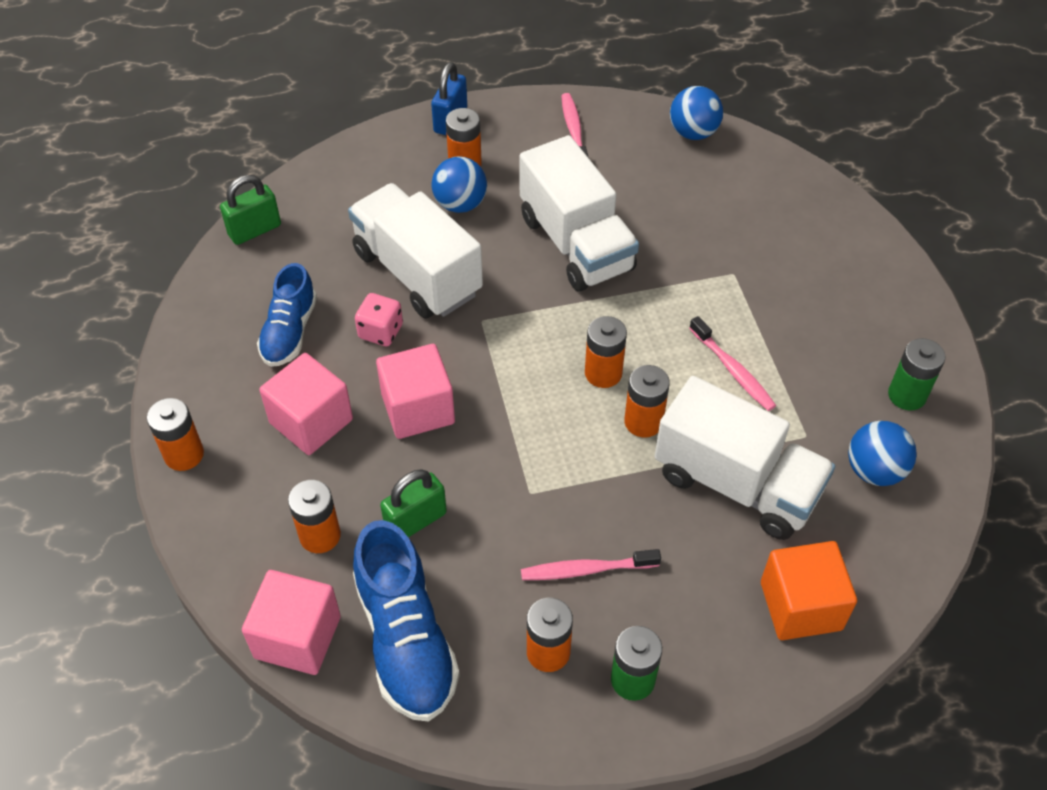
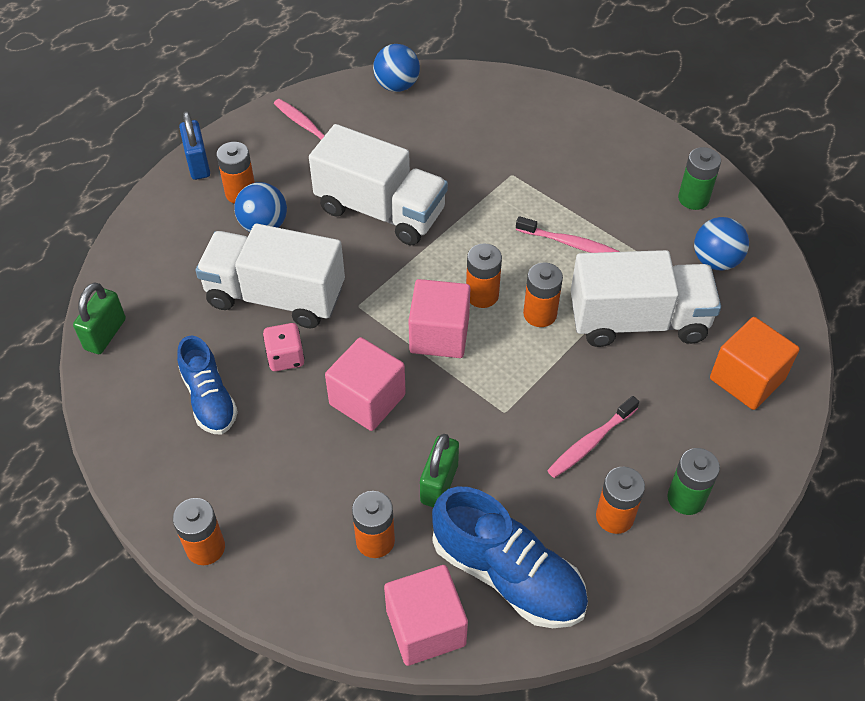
camera: 35 degrees left, 0 degrees up
pink cube [259,353,353,455] -> pink cube moved to [408,279,471,358]

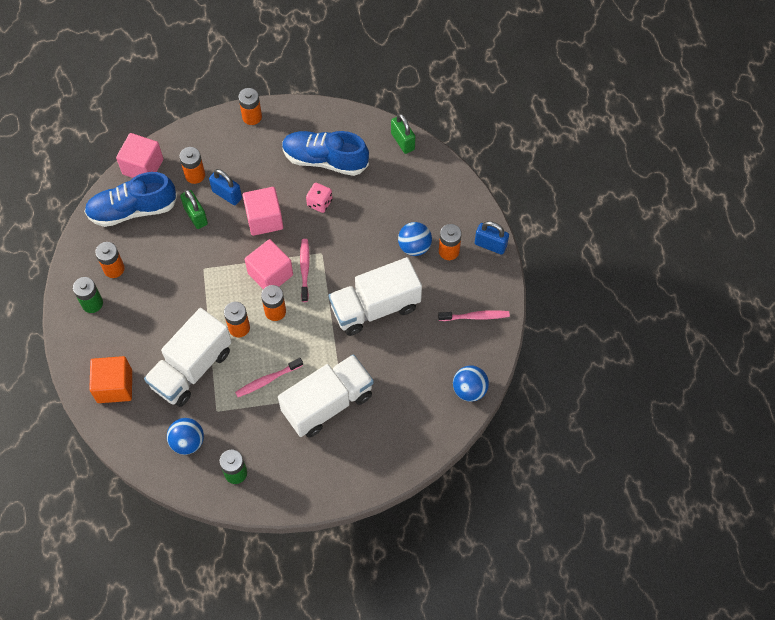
camera: 130 degrees right, 10 degrees up
blue shoe [177,336,238,434] -> blue shoe [282,131,369,176], size x1.54
white truck [195,223,345,328] -> white truck moved to [278,354,374,437]
pink toothbrush [547,396,639,478] -> pink toothbrush moved to [300,239,310,302]
none -> blue padlock [209,169,242,205]

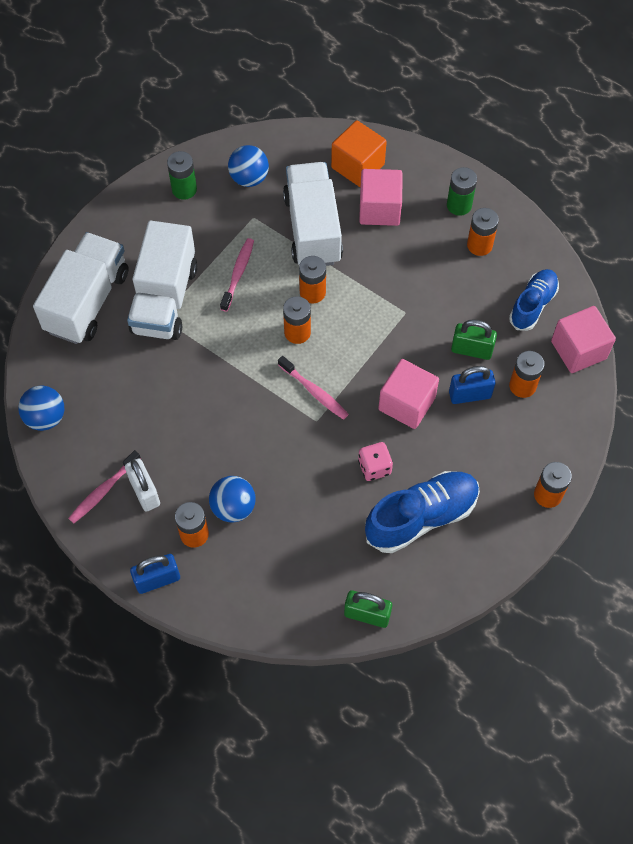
camera: 135 degrees right, 0 degrees up
blue shoe [84,172,177,227] -> blue shoe [509,269,559,331], size x0.65
pink cube [245,239,293,289] -> pink cube moved to [359,169,403,226]
white truck [328,257,422,336] -> white truck moved to [33,232,129,344]
none -> white padlock [125,459,160,512]

